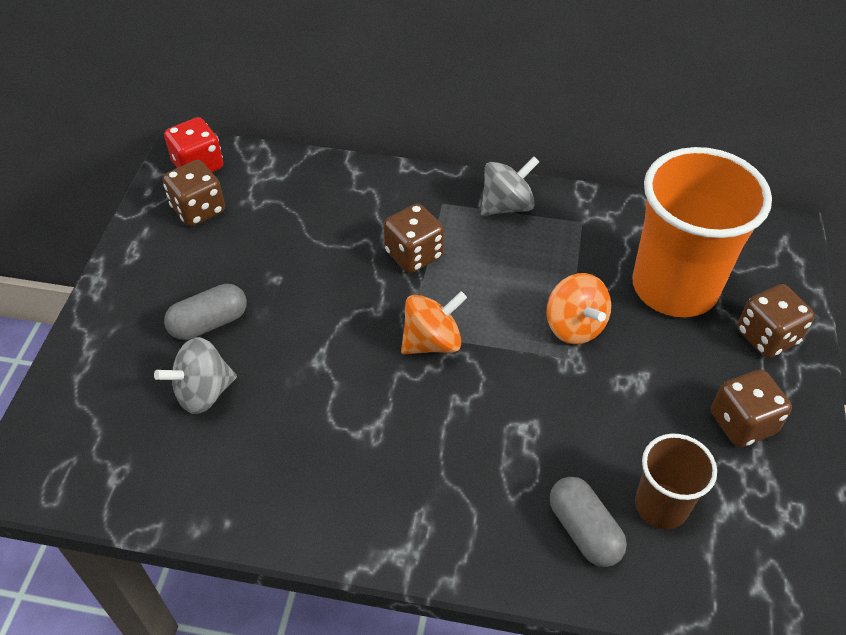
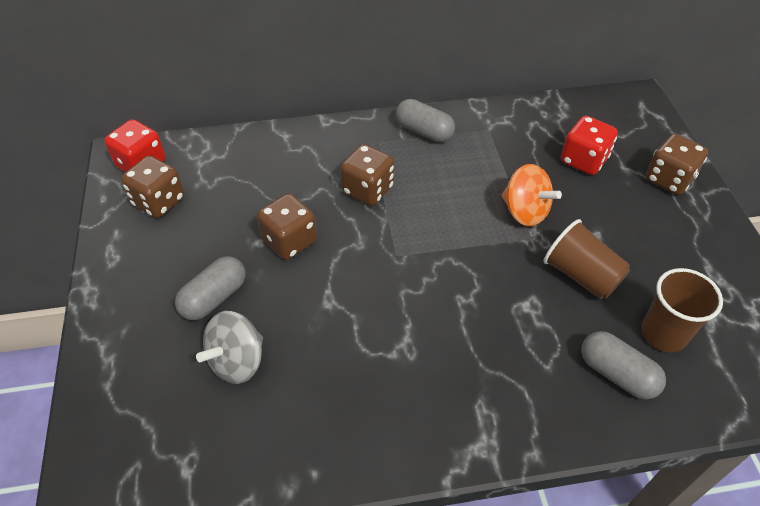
camera: 20 degrees left, 0 degrees up
orange spinning top [401,291,467,354] -> none
grey spinning top [481,156,539,216] -> grey capsule [396,99,455,143]
orange cup [632,147,772,317] -> red dice [561,116,618,175]
brown dice [711,369,792,447] -> brown dice moved to [257,193,317,260]
none -> brown cup [544,219,630,299]

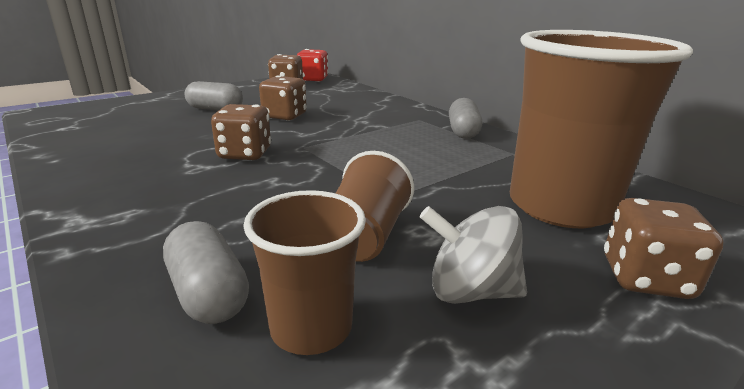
camera: 60 degrees right, 25 degrees down
grey spinning top [196,311,263,384] -> grey spinning top moved to [420,206,527,304]
brown dice [341,144,394,206] -> brown dice moved to [211,104,271,160]
orange spinning top [501,164,562,226] -> none
red dice [561,116,618,175] -> brown cup [510,30,693,228]
grey capsule [581,331,666,400] -> grey capsule turned 45 degrees counterclockwise [163,221,249,324]

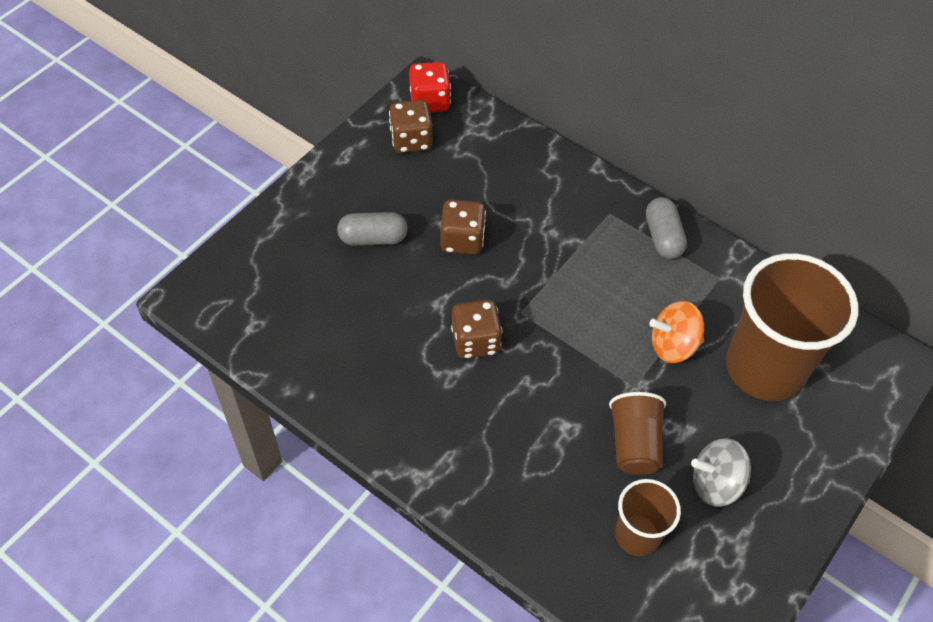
camera: 15 degrees left, 30 degrees up
grey capsule [163,221,249,324] -> none
brown dice [604,198,723,299] -> none
none -> orange spinning top [649,301,704,363]

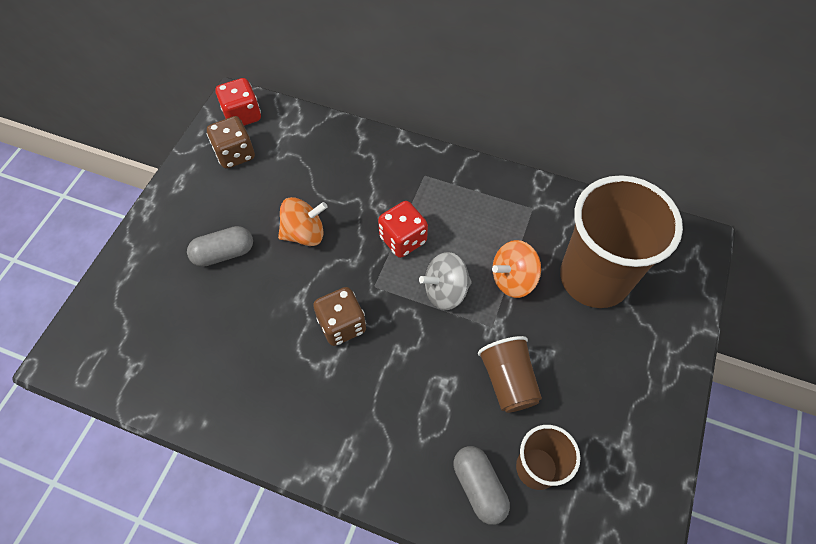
camera: 15 degrees left, 5 degrees up
brown dice [441,200,486,255] -> orange spinning top [278,197,327,246]
grey capsule [646,197,687,259] -> grey capsule moved to [454,446,510,525]
grey spinning top [691,438,751,507] -> grey spinning top moved to [419,252,472,310]
none -> red dice [378,201,428,258]

